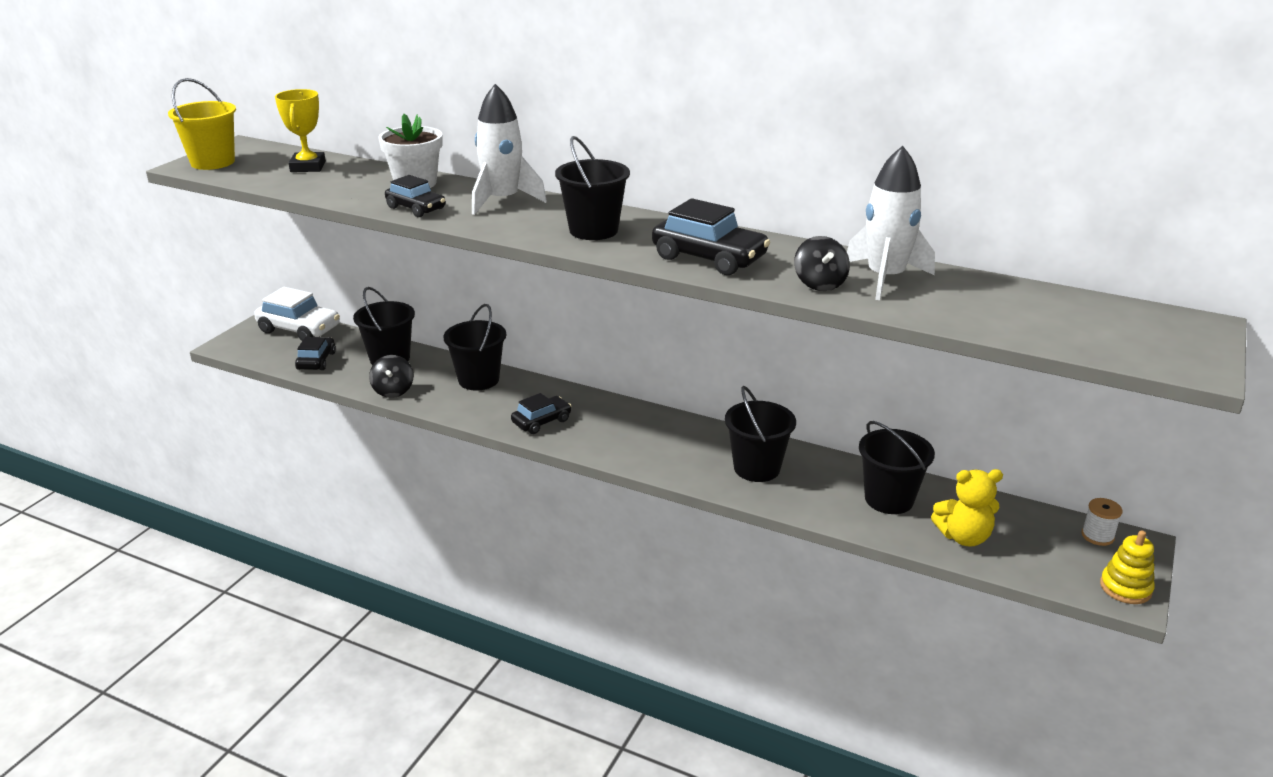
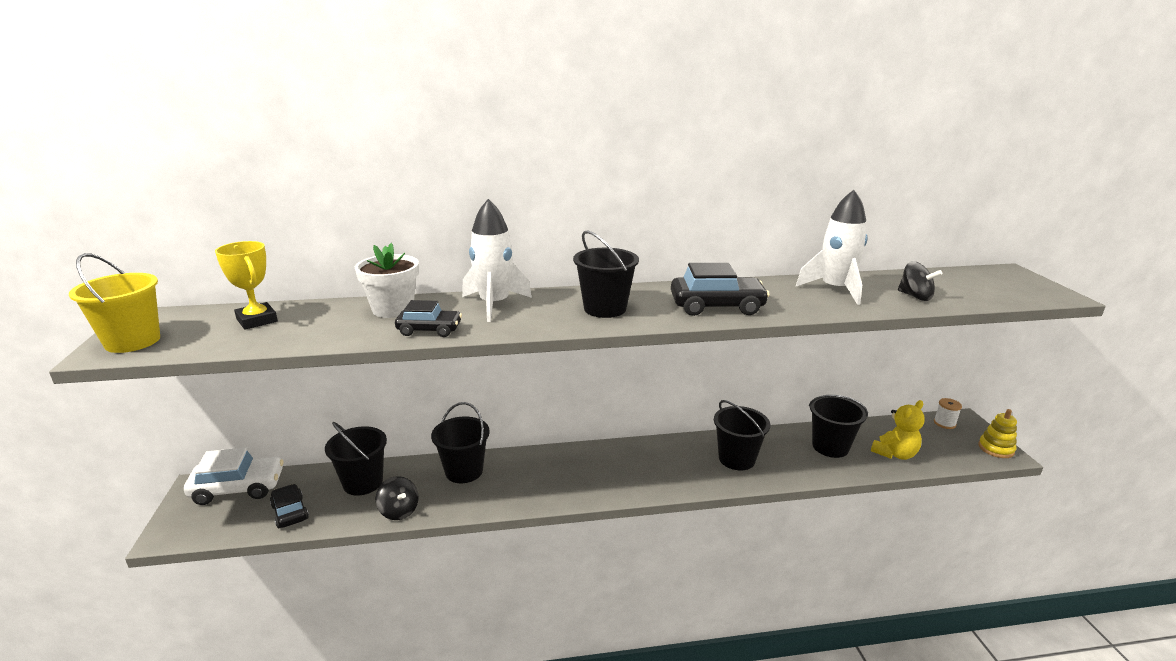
camera: 35 degrees left, 5 degrees down
black car [511,393,571,434] -> none
black spinning top [794,236,850,291] -> black spinning top moved to [898,261,942,301]

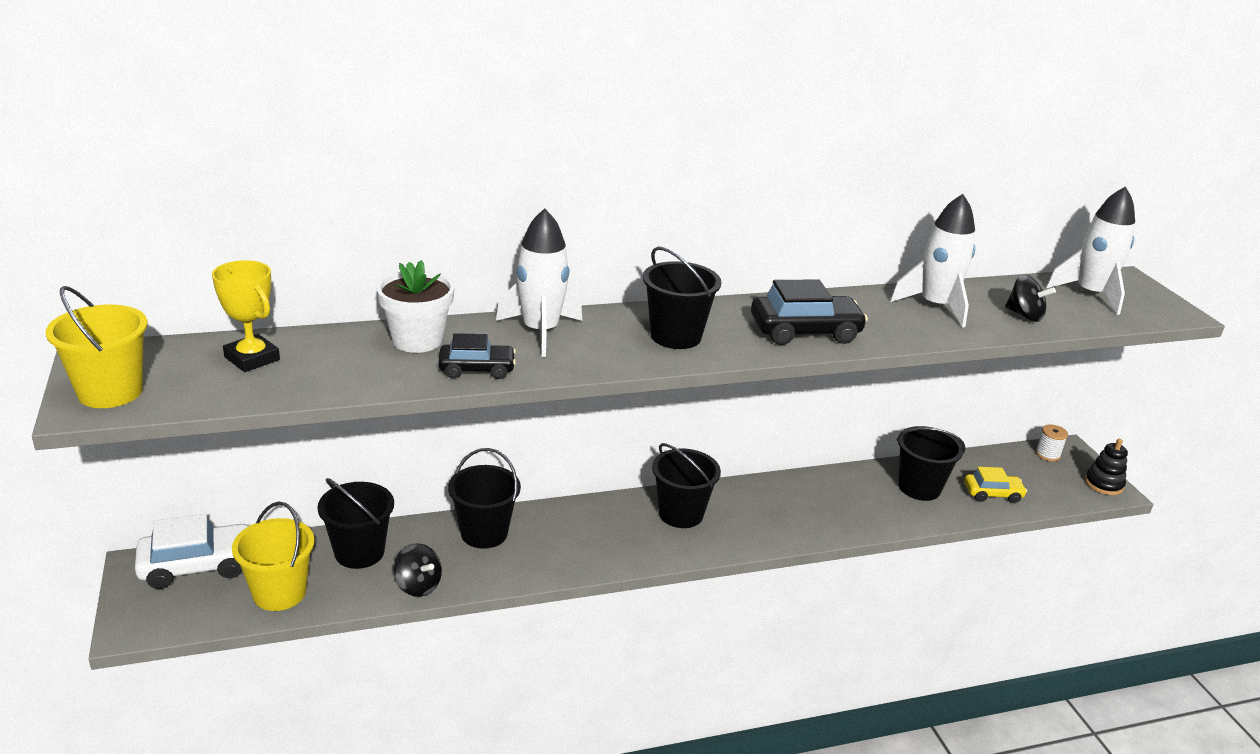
camera: 10 degrees left, 5 degrees up
black car [270,484,309,528] -> yellow bucket [232,502,314,611]
black bucket [714,400,770,470] -> black bucket moved to [652,443,721,528]
yellow teddy bear [871,400,925,460] -> yellow car [964,467,1027,503]
yellow stacking toy [978,409,1017,458] -> black stacking toy [1085,439,1128,495]
none -> white rocket [1046,186,1135,315]

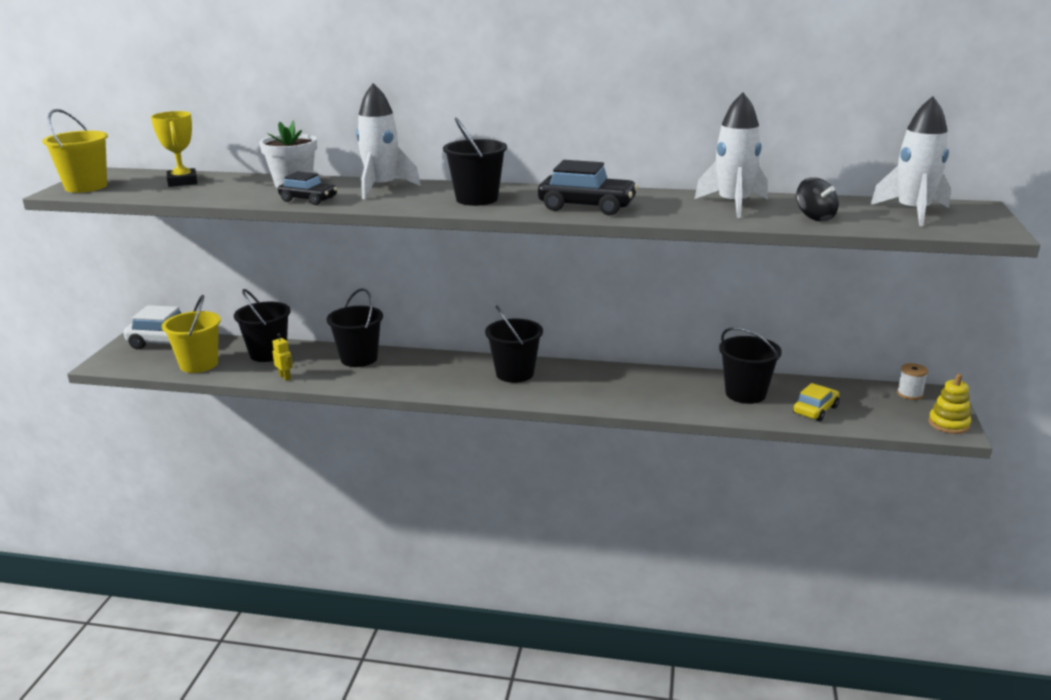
camera: 30 degrees right, 5 degrees down
black spinning top [394,543,442,597] -> yellow robot [272,333,293,381]
yellow car [964,467,1027,503] -> yellow car turned 75 degrees counterclockwise [793,383,840,422]
black stacking toy [1085,439,1128,495] -> yellow stacking toy [928,374,971,434]

